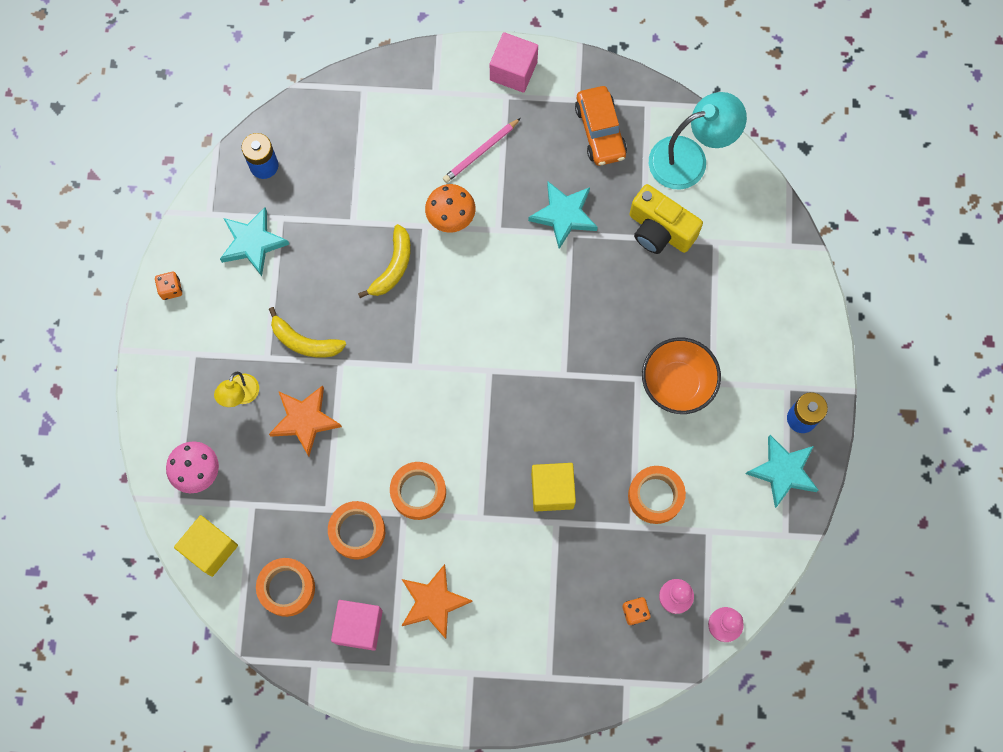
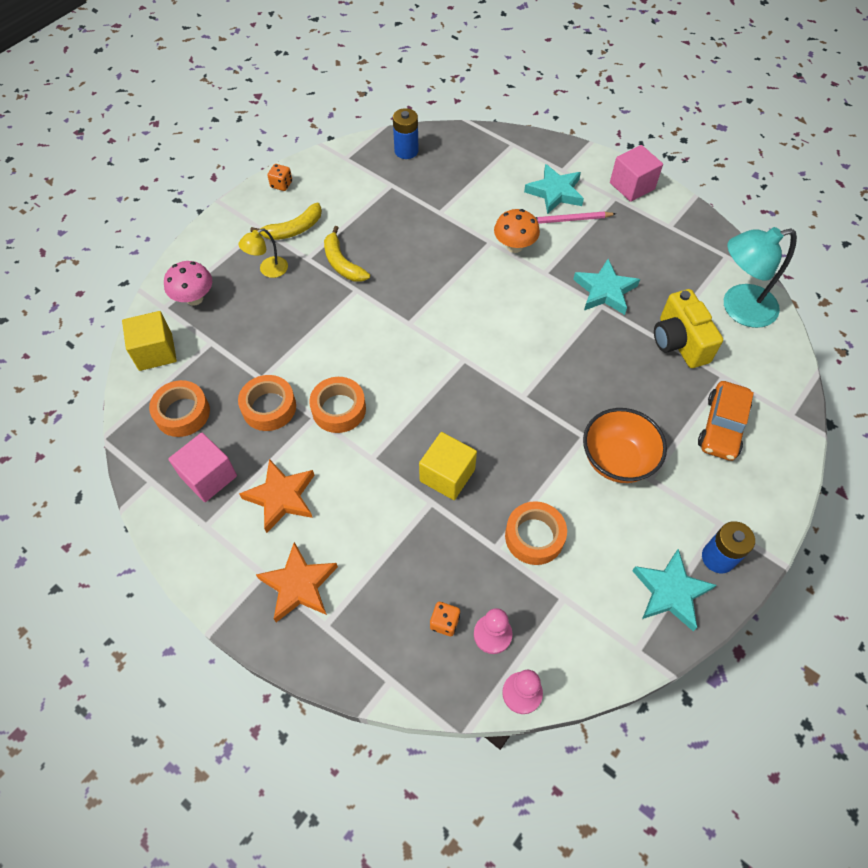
camera: 35 degrees right, 15 degrees down
turquoise star [220,207,289,276] -> turquoise star moved to [524,164,584,214]
orange star [269,385,342,456] -> orange star moved to [256,542,338,622]
yellow banana [358,224,411,298] -> yellow banana moved to [251,203,322,240]
orange car [575,86,627,166] -> orange car moved to [698,381,754,461]
turquoise lamp [649,92,747,190] -> turquoise lamp turned 150 degrees clockwise [724,227,797,328]

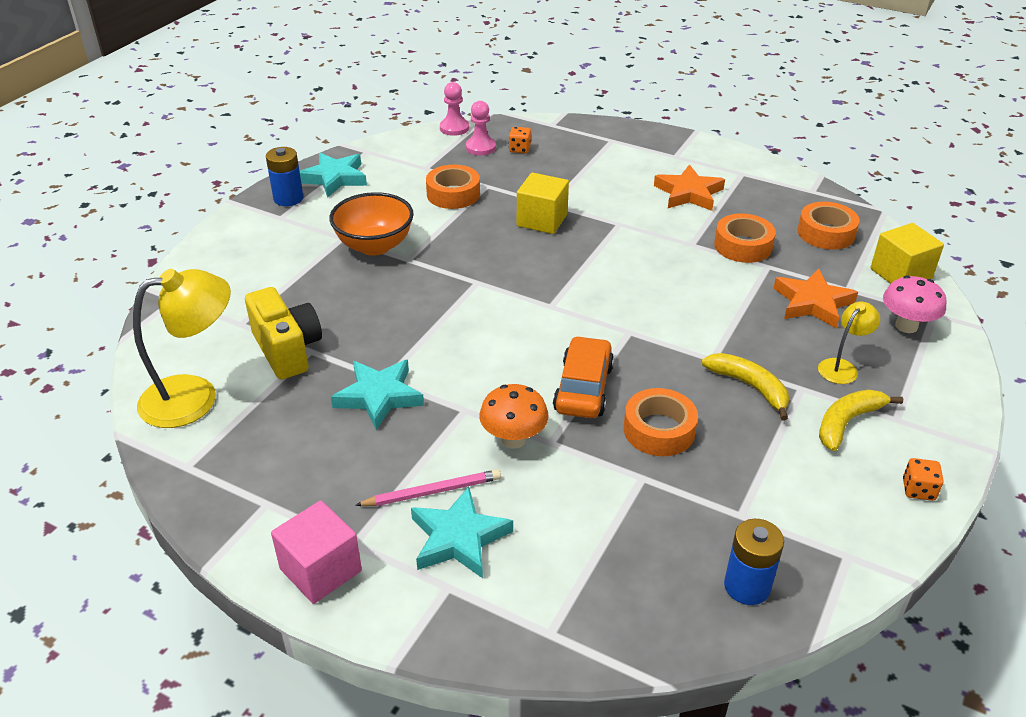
camera: 170 degrees right, 20 degrees down
pink cube [168,432,237,502] -> none
orange star [256,542,338,622] -> orange star moved to [773,269,858,328]
orange tape [309,377,366,433] -> orange tape moved to [624,388,698,456]
orange car [698,381,754,461] -> orange car moved to [553,336,614,418]
turquoise lamp [724,227,797,328] -> yellow lamp [133,269,231,428]

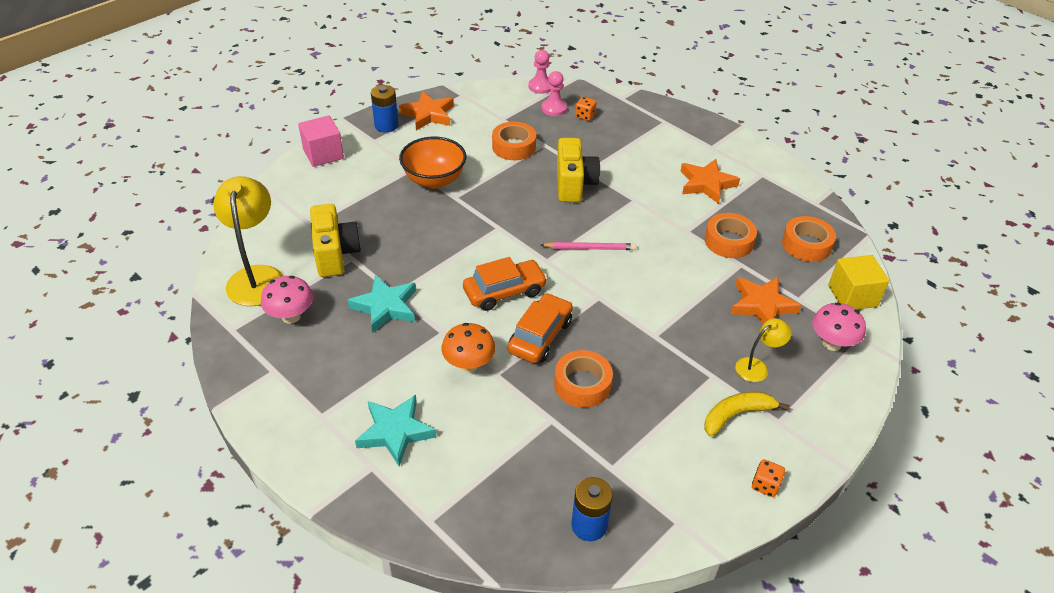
camera: 15 degrees right, 5 degrees up
yellow lamp [133,269,231,428] -> yellow lamp turned 90 degrees counterclockwise [213,176,283,306]
pink cube [271,500,362,604] -> pink cube moved to [298,115,344,167]
turquoise star [300,153,367,198] -> orange star [399,91,454,130]
pink pencil [355,469,501,506] -> pink pencil moved to [541,242,636,250]
yellow cube [517,172,569,234] -> yellow camera [557,138,600,202]
yellow banana [701,353,789,421] -> none
none -> pink mushroom [261,276,313,324]
none -> orange car [463,257,547,311]

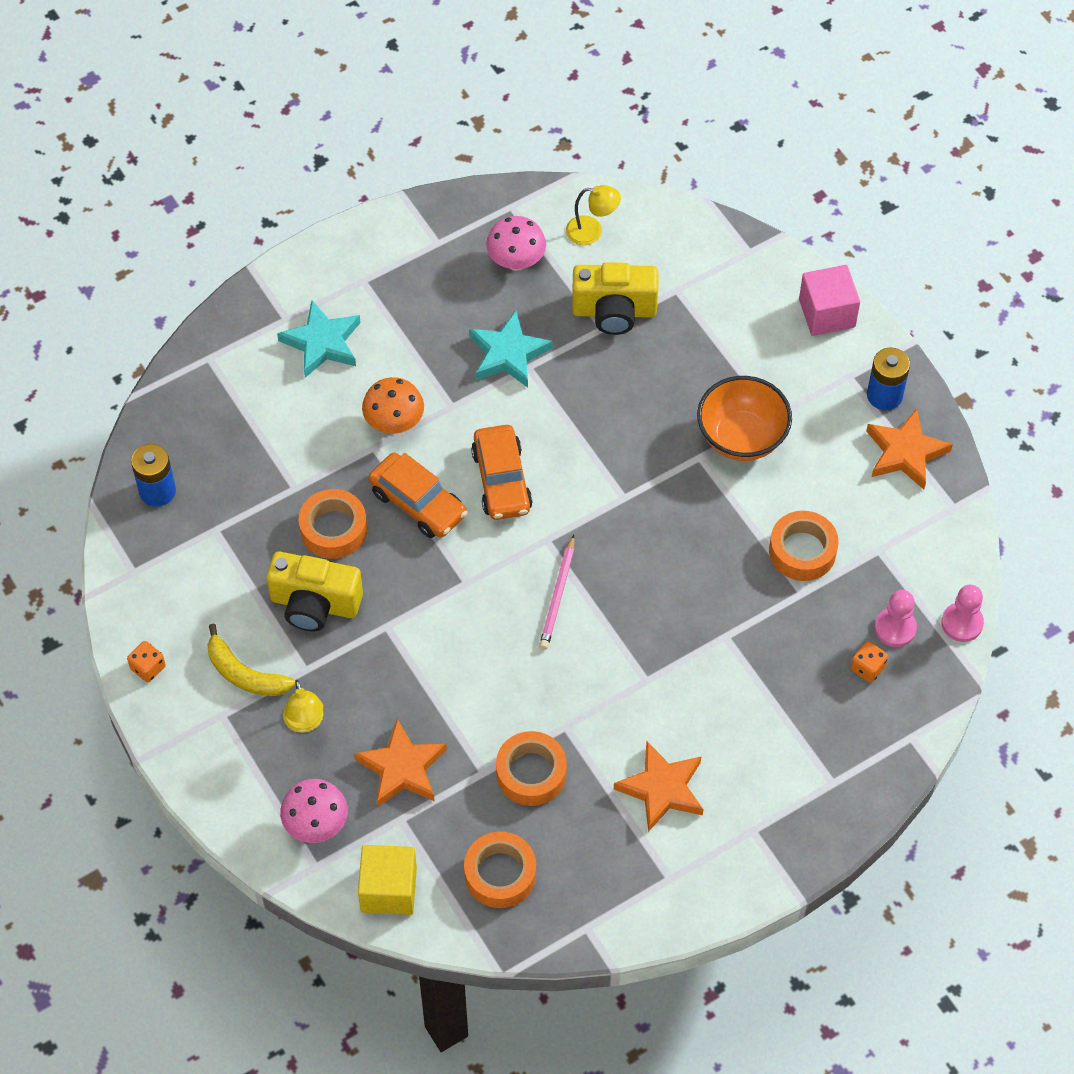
camera: 105 degrees right, 15 degrees up
yellow lamp [213,176,283,306] -> yellow lamp [566,185,621,245], size x0.52
yellow camera [557,138,600,202] -> yellow camera moved to [267,551,363,631]
yellow banana [704,392,790,437] -> yellow banana turned 135 degrees clockwise [207,624,295,696]

